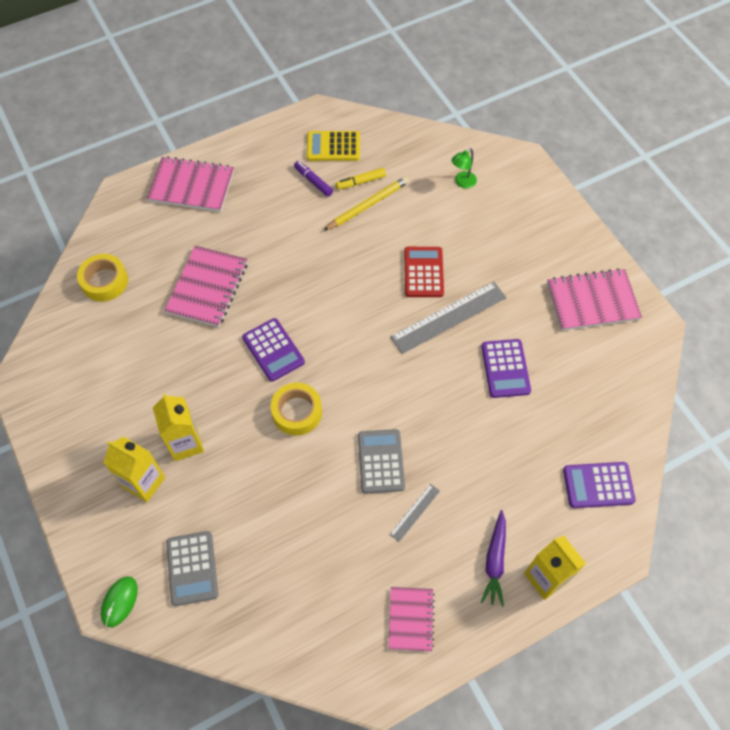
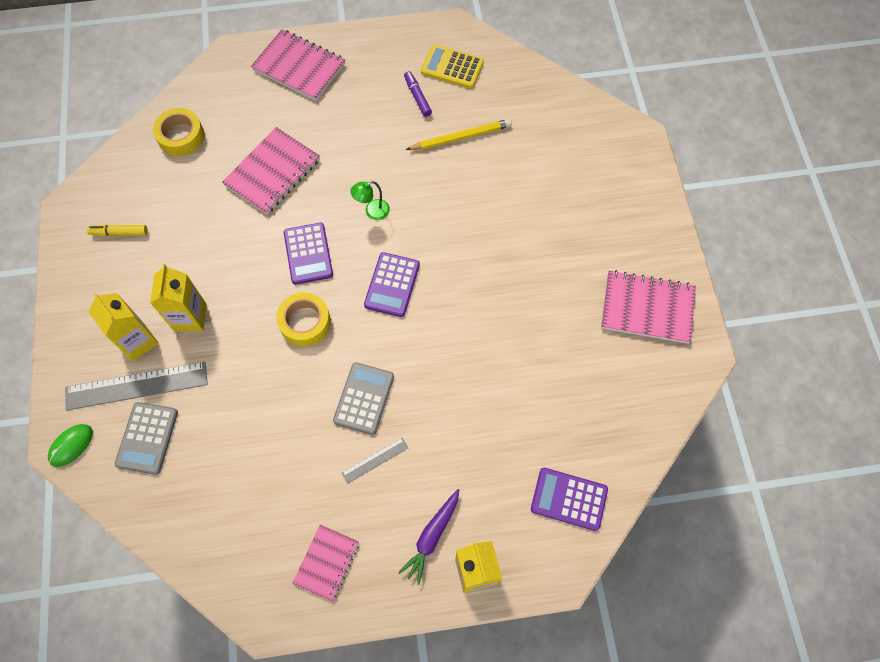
camera: 20 degrees right, 5 degrees up
yellow marker [336,168,386,190] -> yellow marker moved to [87,225,148,236]
grey ruler [390,282,507,354] -> grey ruler moved to [65,362,208,411]
red calculator [404,247,444,297] -> none
green lamp [451,148,477,189] -> green lamp moved to [350,181,390,220]
purple calculator [481,339,531,398] -> purple calculator moved to [364,252,420,317]

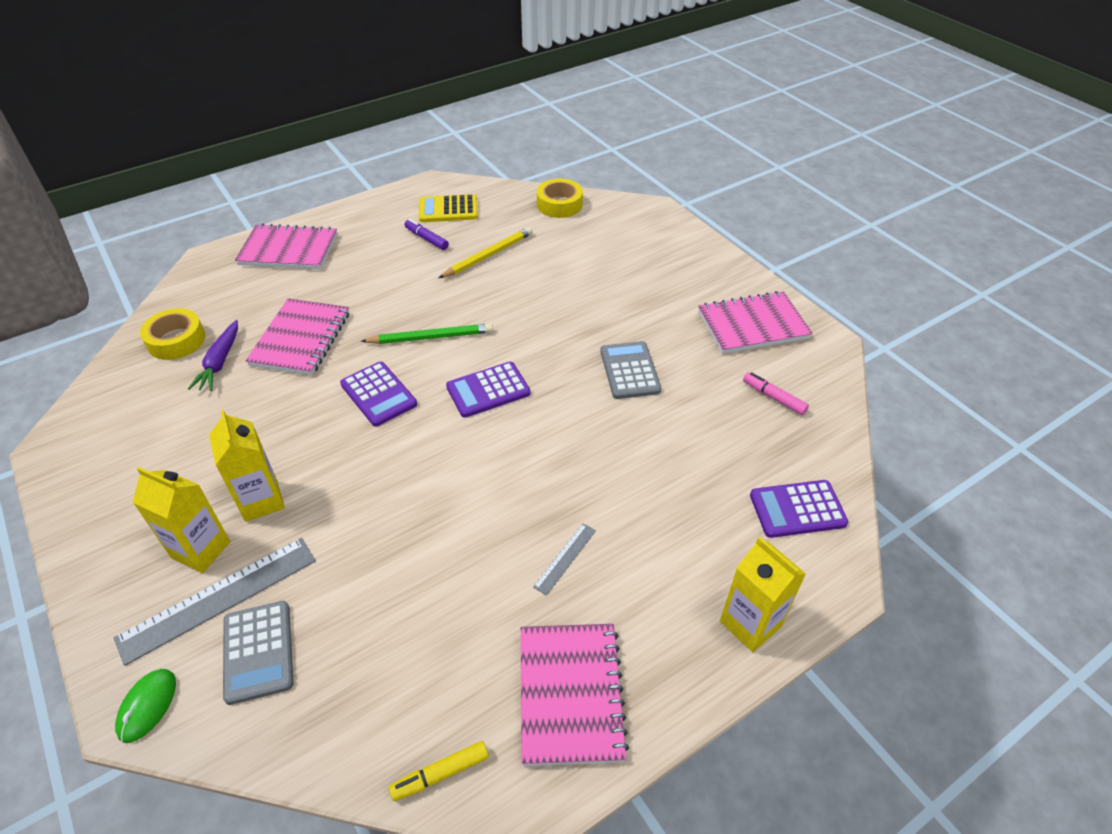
camera: 25 degrees left, 20 degrees down
yellow marker [87,225,148,236] -> yellow marker moved to [389,741,489,801]
yellow tape [276,292,331,346] -> yellow tape moved to [537,179,583,218]
pink notebook [293,525,359,601] -> pink notebook [521,624,629,766], size x1.60
grey calculator [333,362,394,435] -> grey calculator moved to [600,341,661,399]
green lamp [350,181,390,220] -> green pencil [361,323,493,344]
purple calculator [364,252,420,317] -> purple calculator turned 75 degrees clockwise [446,362,530,418]
purple carrot [398,489,459,585] -> purple carrot moved to [188,320,238,391]
none -> pink marker [743,372,809,415]

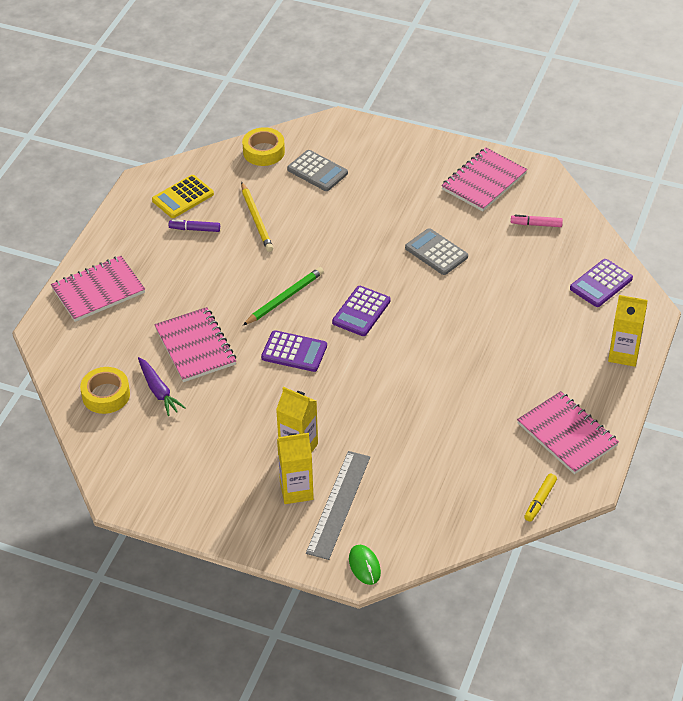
camera: 35 degrees left, 0 degrees up
grey calculator [223,601,294,705] -> grey calculator moved to [287,150,348,191]
yellow pencil [439,227,533,278] -> yellow pencil turned 150 degrees clockwise [241,182,273,252]
grey ruler [533,523,596,596] -> none

